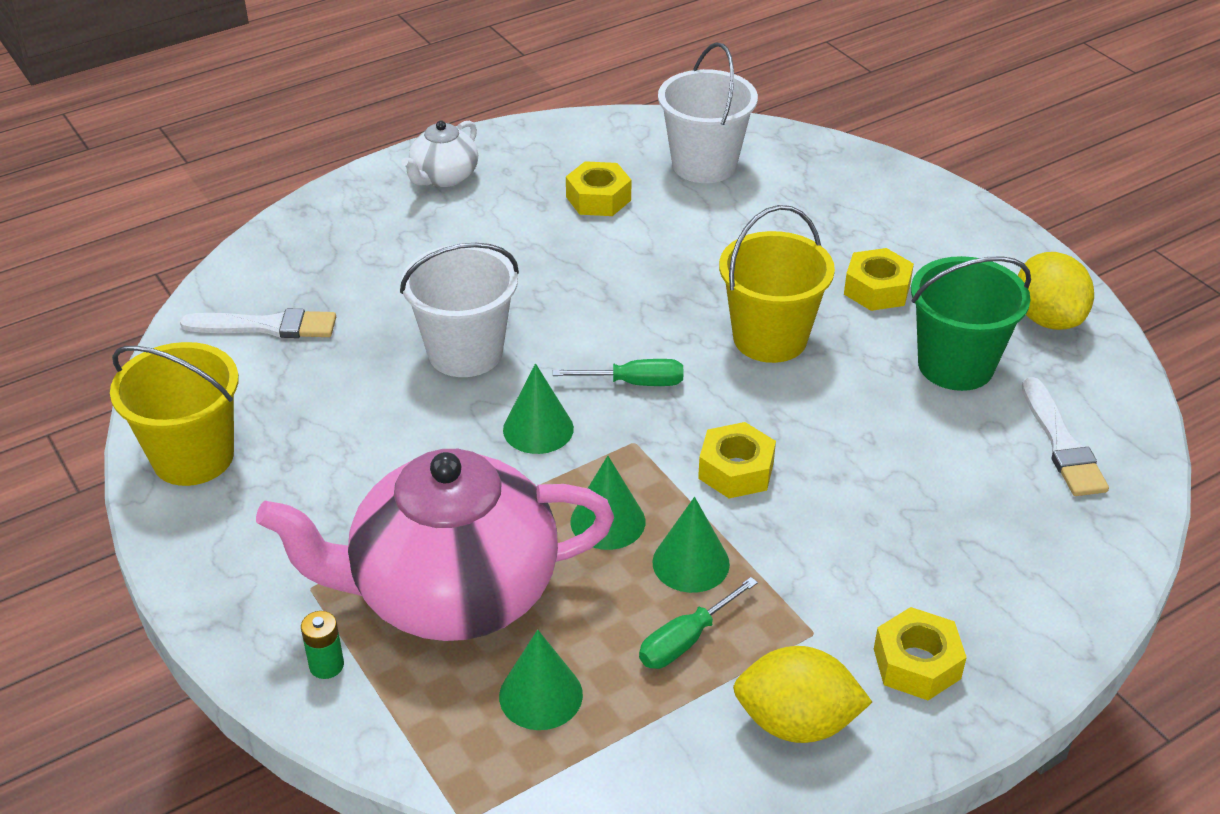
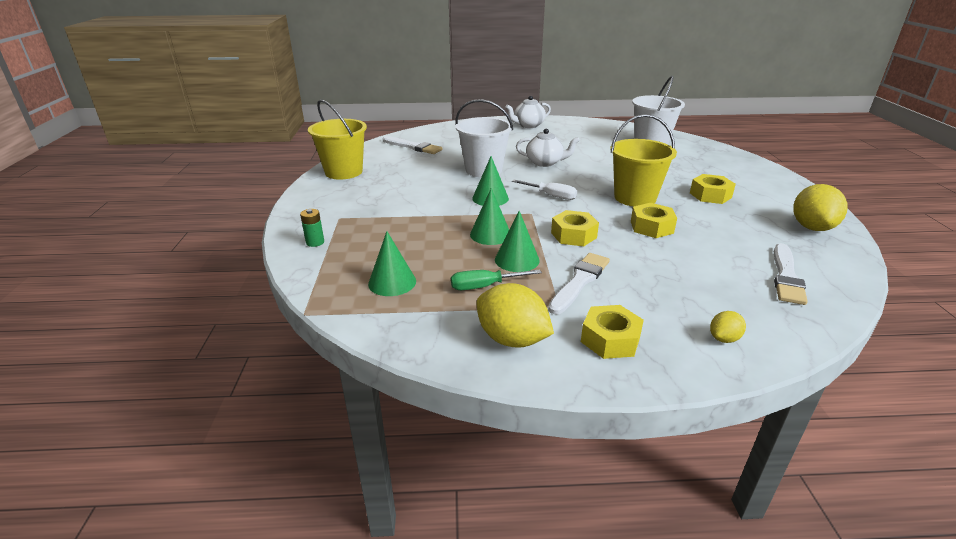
camera: 30 degrees right, 10 degrees down
pink teapot [256,449,614,641] -> none
green screwdriver [553,359,683,386] -> white screwdriver [512,180,577,200]
yellow nut [566,161,631,216] -> yellow nut moved to [631,203,677,238]
green bucket [911,256,1031,391] -> none
none -> white teapot [516,129,580,167]
none -> white brush [548,253,610,314]
none -> yellow lemon [710,311,746,343]

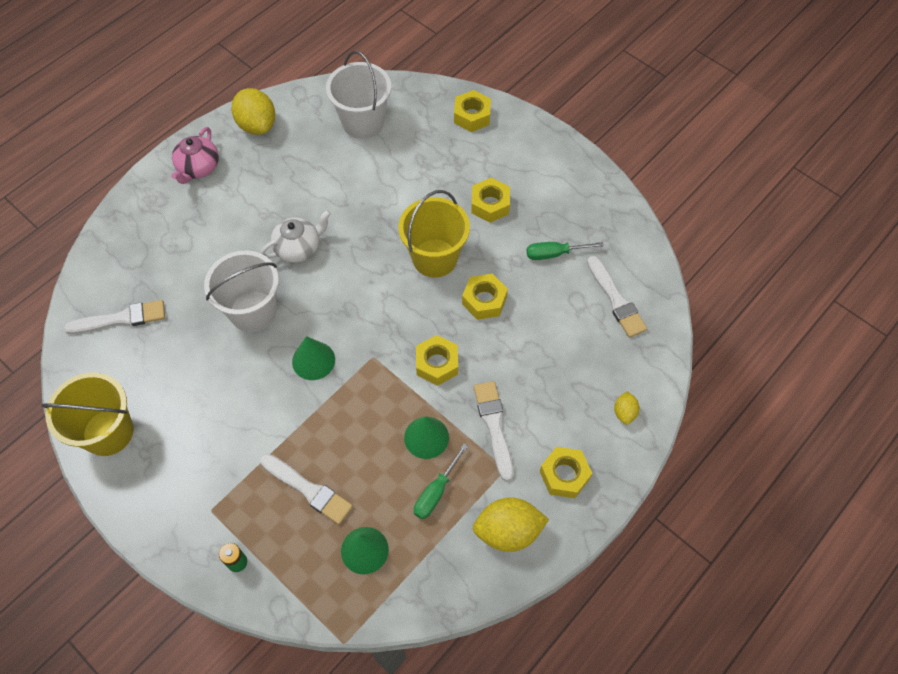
camera: 45 degrees left, 30 degrees up
green cone [470,188,509,245] -> none
white teapot [506,96,551,128] -> pink teapot [171,127,219,184]
white screwdriver [512,180,577,200] -> none
yellow lemon [794,184,848,231] -> yellow lemon moved to [231,88,275,135]
none -> white brush [260,453,353,525]
none -> yellow nut [454,90,491,132]
none -> green screwdriver [527,242,604,260]

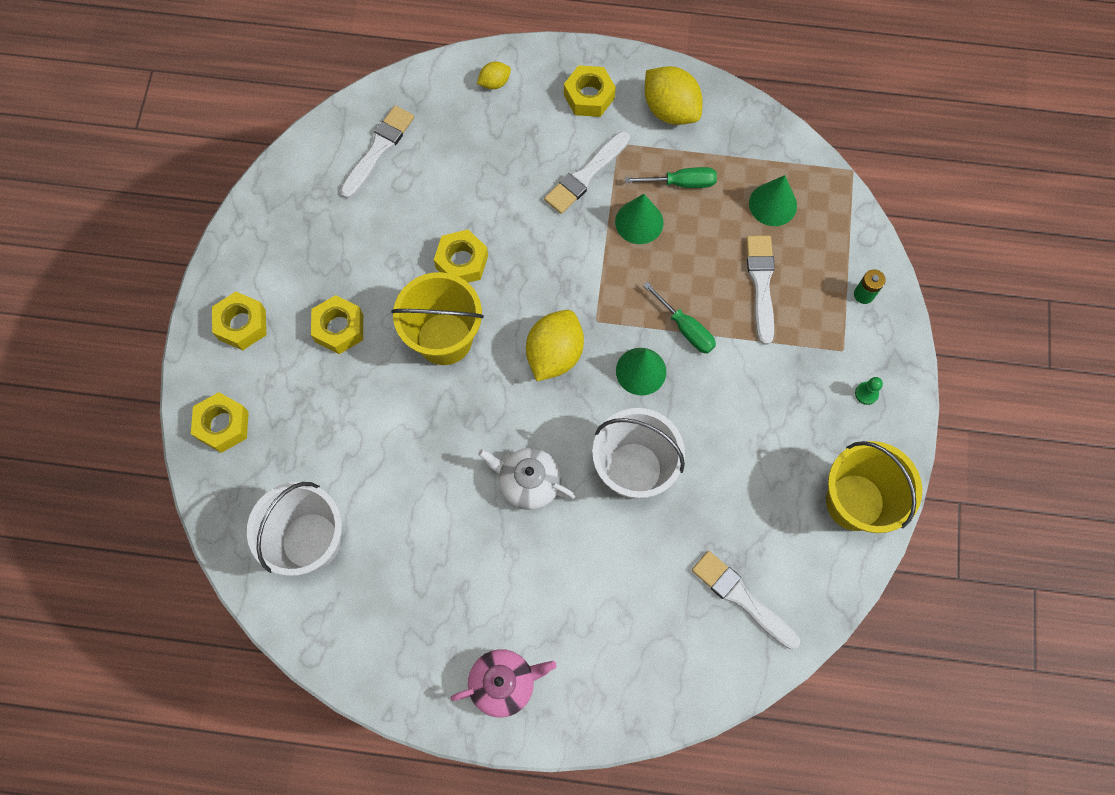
camera: 125 degrees left, 10 degrees up
yellow lemon [231,88,275,135] -> yellow lemon moved to [526,310,584,381]
yellow nut [416,335,458,386] -> yellow nut moved to [212,292,266,350]
green screwdriver [527,242,604,260] -> green screwdriver moved to [643,282,716,354]
none -> green pawn [855,377,883,405]

